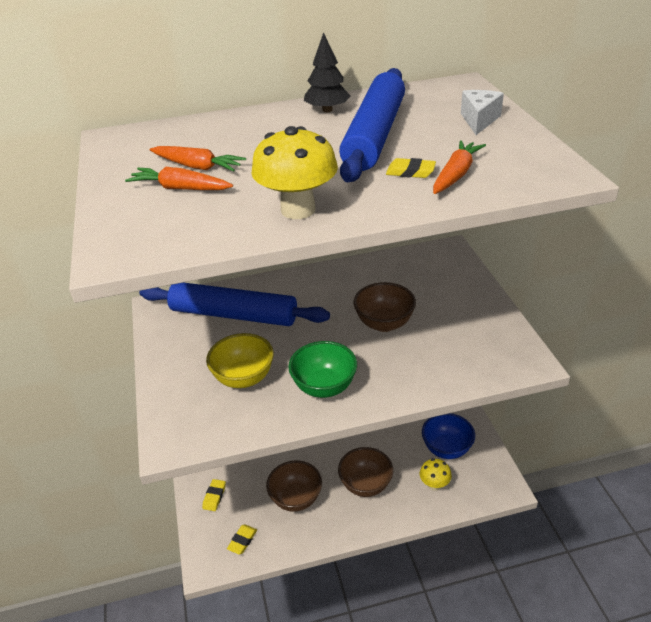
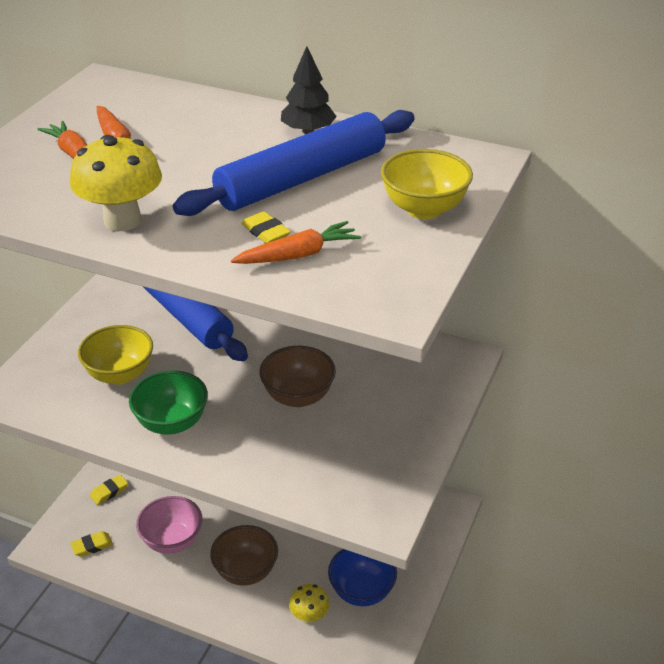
camera: 35 degrees right, 0 degrees up
brown bowl [266,461,322,512] -> pink bowl [136,496,202,554]
white cheese [461,90,504,135] -> yellow bowl [381,149,473,219]

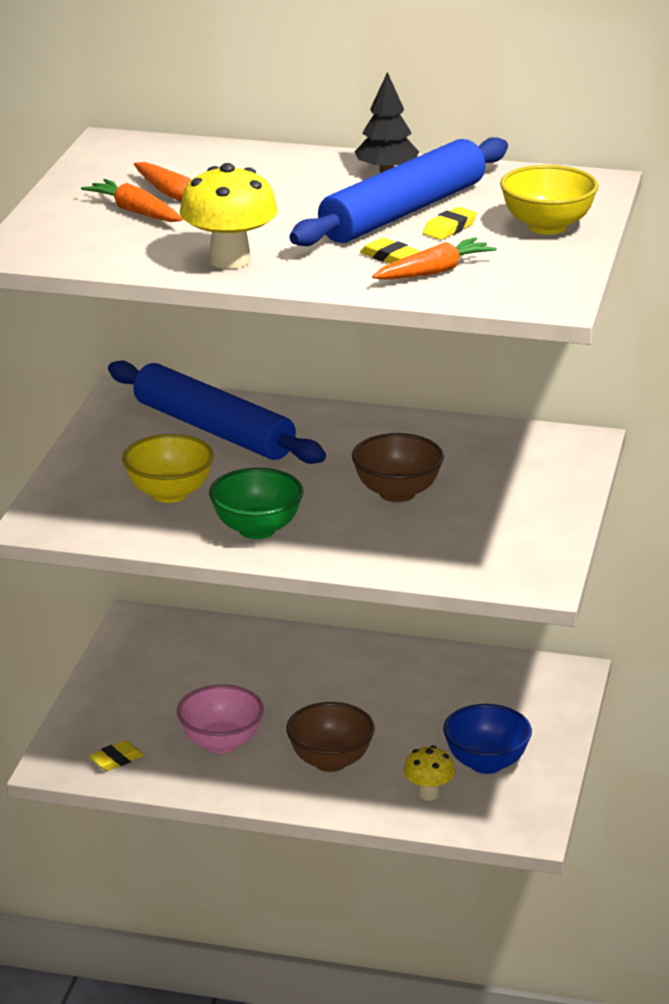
camera: 10 degrees left, 10 degrees down
yellow eraser [90,474,128,505] -> yellow eraser moved to [423,207,477,240]

